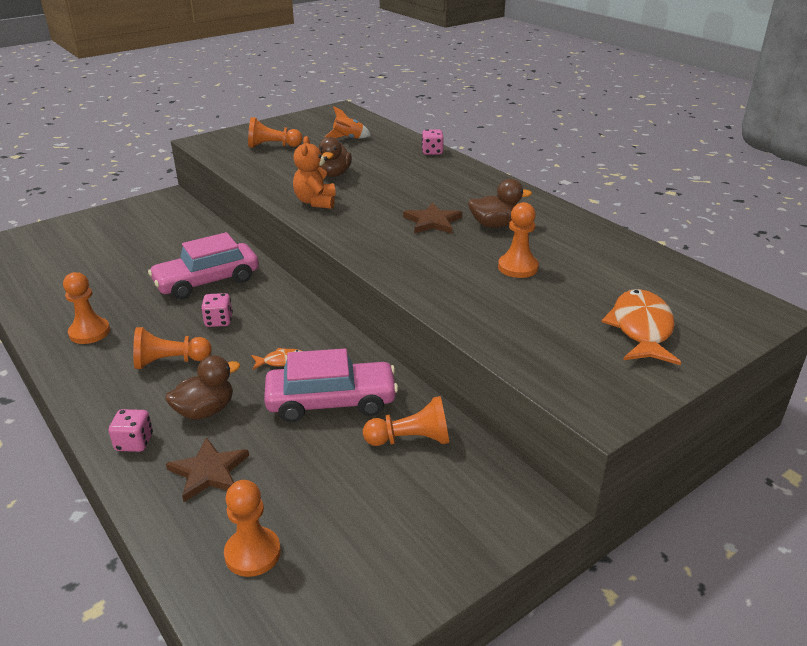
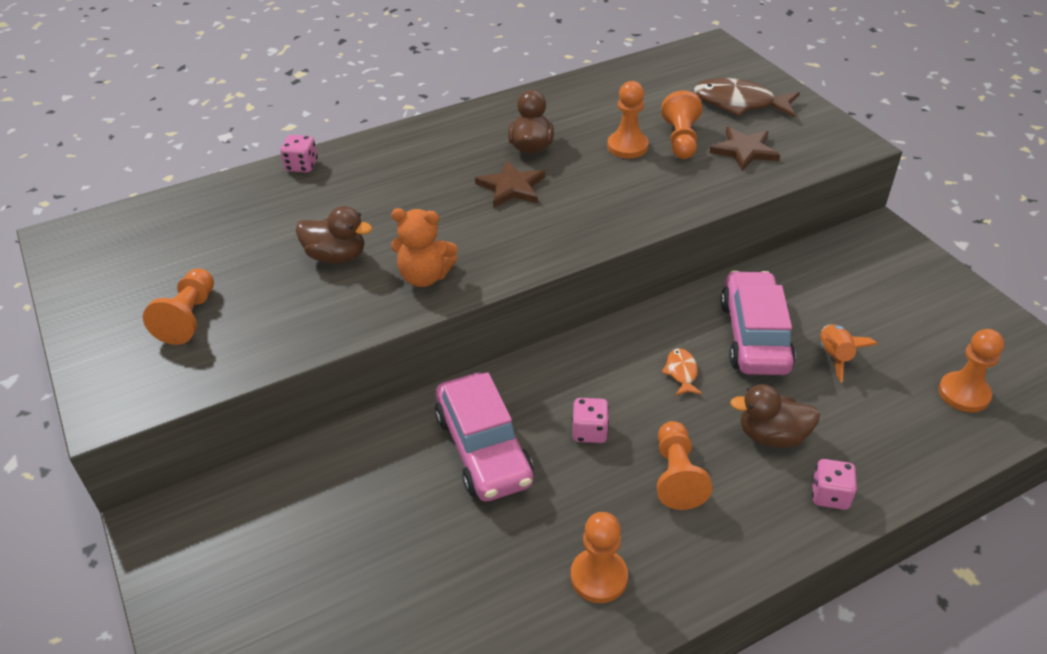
camera: 80 degrees left, 10 degrees up
brown duck [165,355,240,420] -> brown duck turned 60 degrees counterclockwise [730,384,820,448]
brown star [166,437,249,502] -> brown star moved to [709,127,780,171]
orange rocket [325,106,371,139] -> orange rocket moved to [820,324,878,382]
orange pawn [363,396,449,446] -> orange pawn moved to [661,91,702,159]
orange fish [601,289,681,365] -> brown fish [694,78,800,118]

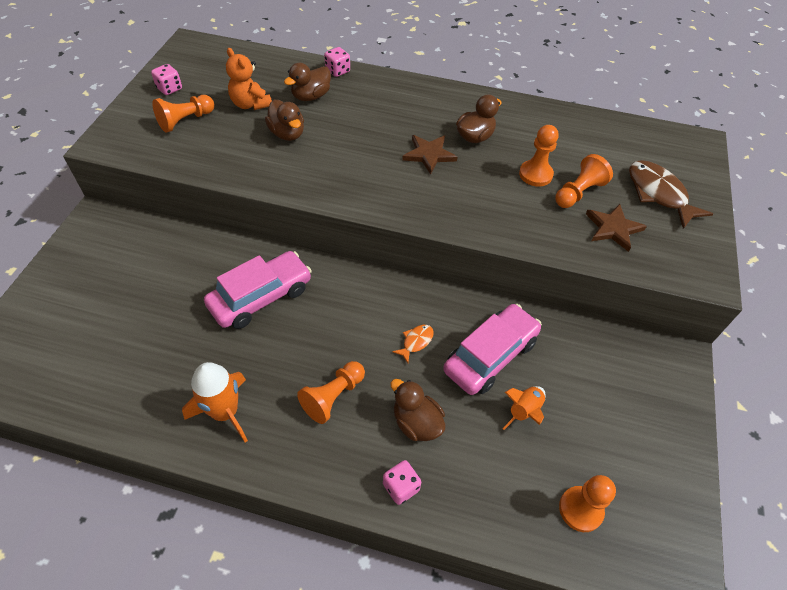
camera: 40 degrees right, 10 degrees up
orange teddy bear [391,208,458,287] -> orange teddy bear moved to [226,48,272,110]
pink car [435,372,534,501] -> pink car turned 150 degrees counterclockwise [204,251,312,329]
orange pawn [571,512,628,603] -> orange rocket [182,362,248,443]
pink dice [572,398,609,443] -> pink dice moved to [151,64,182,95]
none -> brown duck [284,63,331,101]

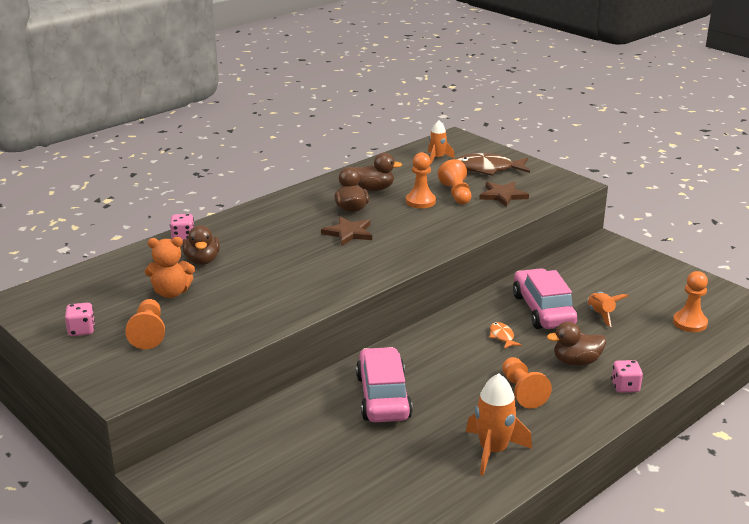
camera: 55 degrees left, 25 degrees down
brown duck [265,100,304,141] -> brown duck moved to [353,153,402,191]
none -> orange rocket [428,120,455,165]

